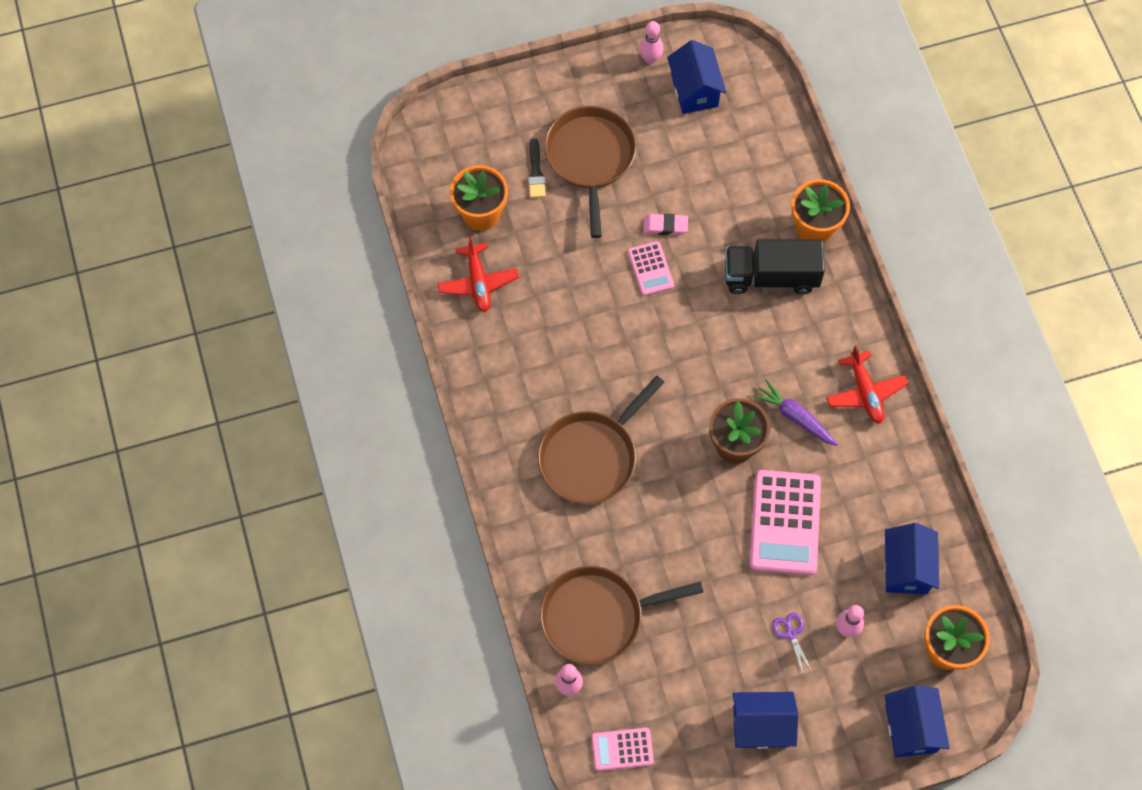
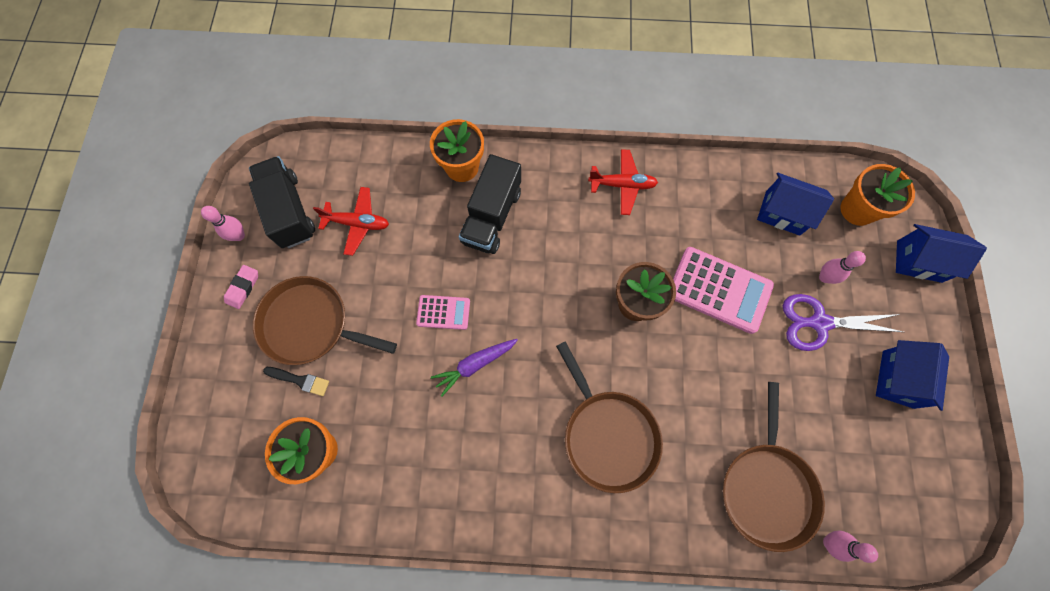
camera: 70 degrees left, 5 degrees up
red plane [437,235,519,312] -> red plane moved to [313,187,389,256]
pink calculator [592,728,654,771] -> none
pink eraser [643,214,688,235] -> pink eraser moved to [224,265,258,309]
blue house [667,40,726,114] -> black truck [249,156,315,248]
purple carrot [753,379,838,446] -> purple carrot moved to [431,339,518,397]
purple scissors [772,612,813,674] -> purple scissors [783,294,903,351], size x2.08

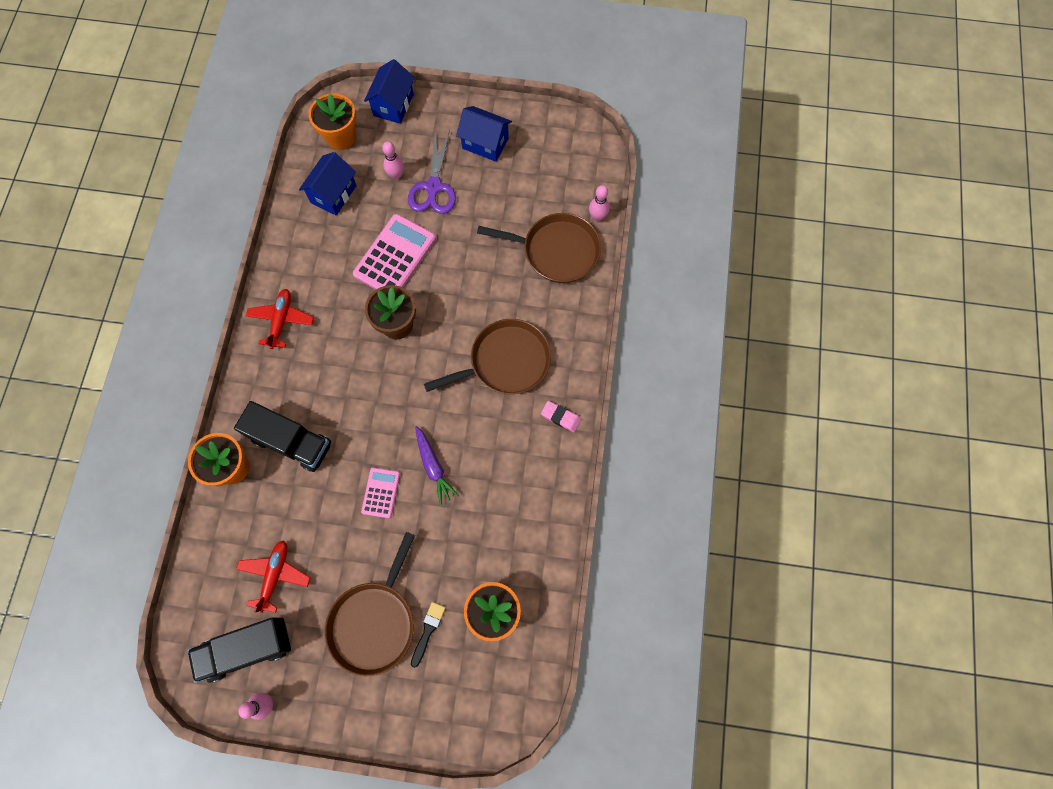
camera: 85 degrees left, 0 degrees up
pink eraser [224,265,258,309] -> pink eraser moved to [541,401,581,432]

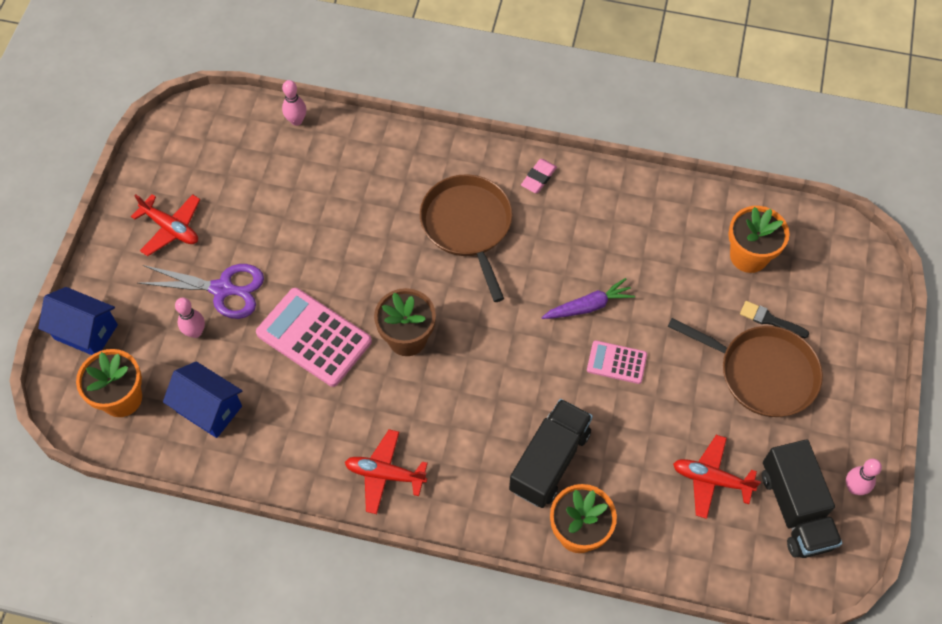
camera: 85 degrees left, 10 degrees down
blue house [456,106,512,162] -> red plane [131,194,200,256]
brown pan [477,213,601,283] -> none

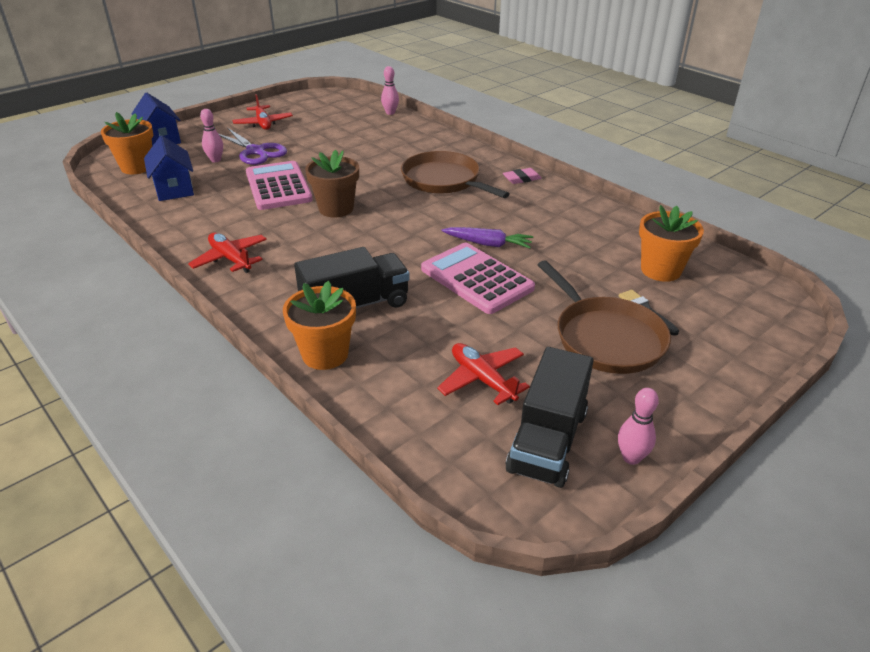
camera: 35 degrees right, 25 degrees down
brown pan [420,174,513,302] -> brown pan turned 60 degrees counterclockwise [401,151,510,198]
pink calculator [587,340,647,384] -> pink calculator [421,243,535,314], size x1.85

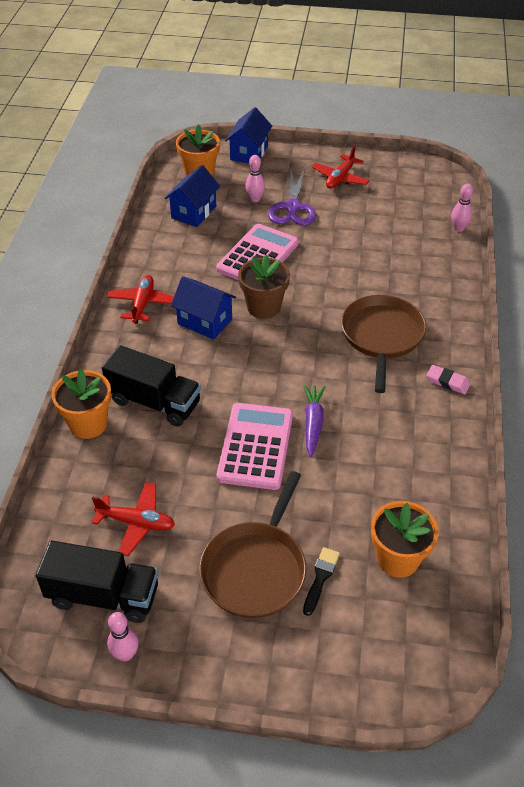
camera: 50 degrees right, 10 degrees up
red plane [437,343,530,405] -> red plane turned 90 degrees clockwise [92,482,175,556]
purple carrot [441,227,533,249] -> purple carrot turned 150 degrees counterclockwise [303,385,326,458]
black truck [506,347,594,488] -> black truck turned 150 degrees counterclockwise [36,541,158,623]
none -> blue house [171,276,236,340]

